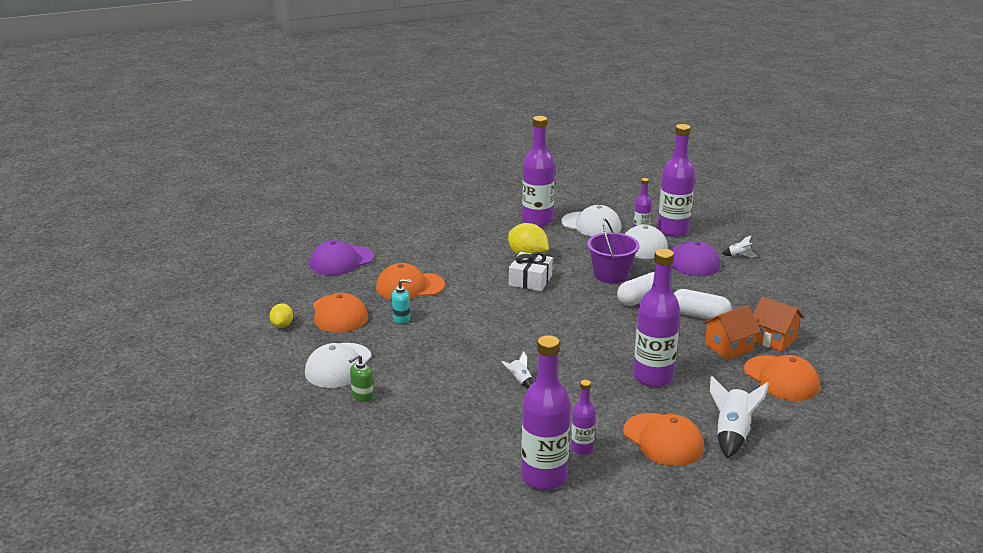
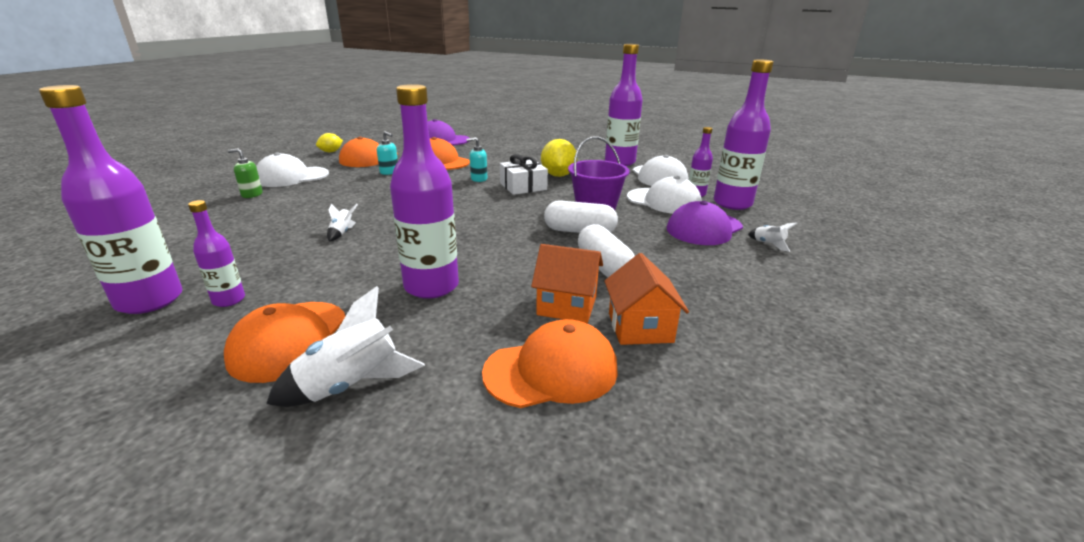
camera: 45 degrees right, 0 degrees up
orange cap [744,355,820,401] -> orange cap turned 120 degrees counterclockwise [482,319,618,408]
none -> turquoise soap dispenser [466,137,487,182]

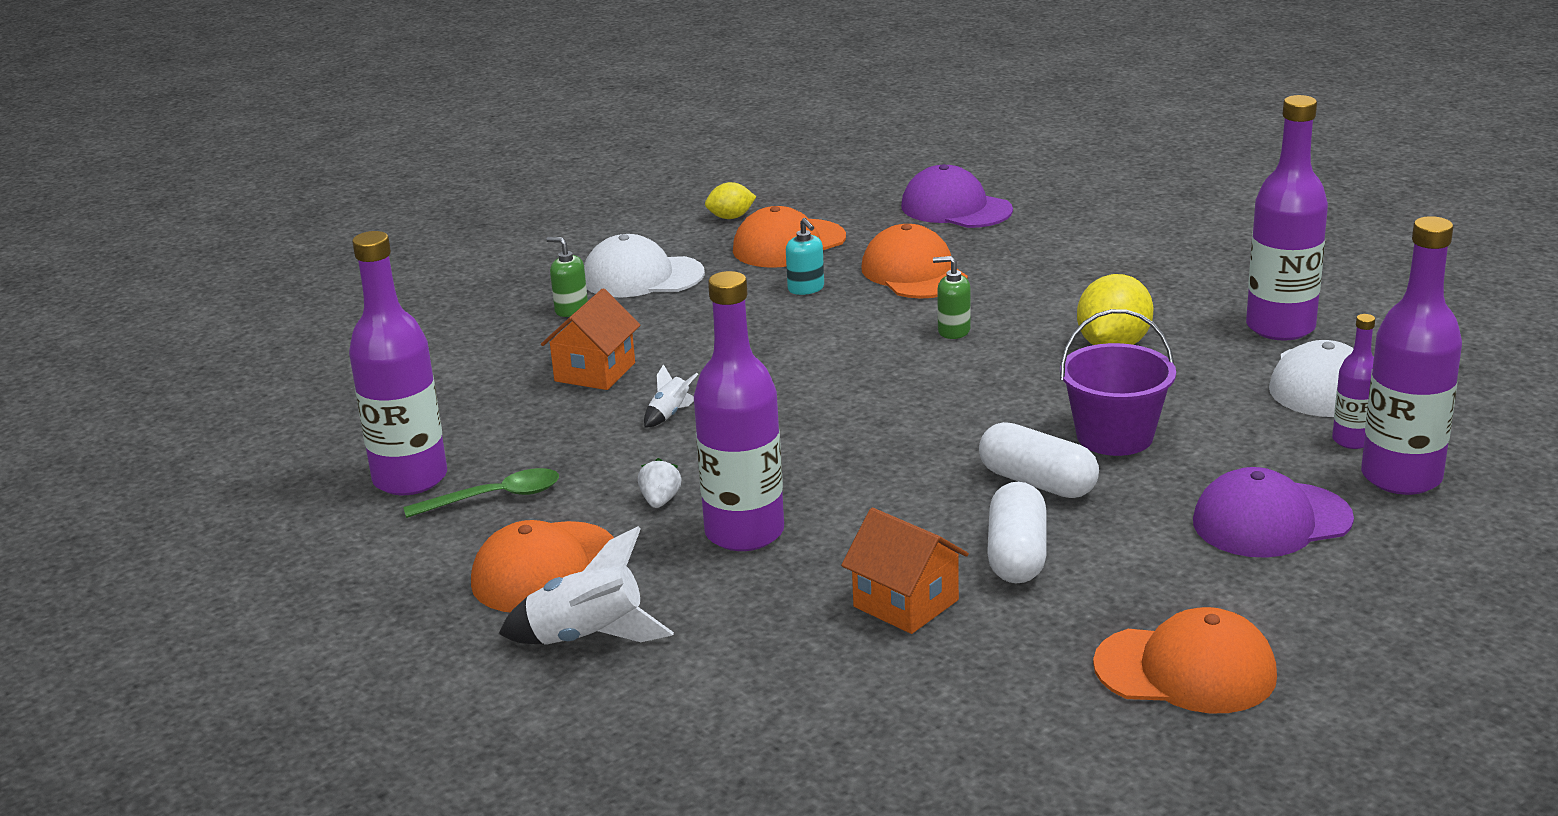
camera: 30 degrees right, 0 degrees up
purple bottle [188,200,245,307] -> green spoon [403,468,559,518]
turquoise soap dispenser [466,137,487,182] -> green soap dispenser [933,256,971,339]
orange cap [482,319,618,408] -> orange cap moved to [1093,607,1277,713]
white gift [500,154,548,195] -> none
orange house [604,253,689,345] -> orange house moved to [541,289,640,390]
white cap [627,176,702,214] -> none
white rocket [748,222,798,252] -> none
none -> white strawberry [638,458,682,508]

